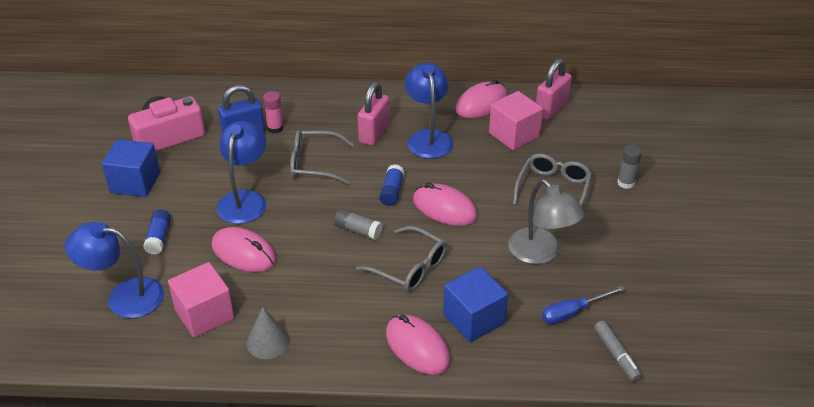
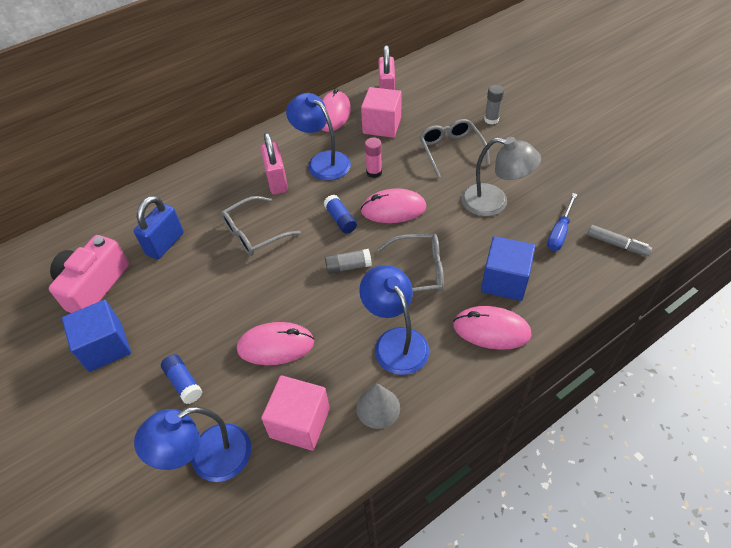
camera: 35 degrees left, 10 degrees up
blue lamp [217,121,266,224] -> blue lamp moved to [359,265,429,375]
pink glue stick [263,91,284,134] -> pink glue stick moved to [365,137,382,178]

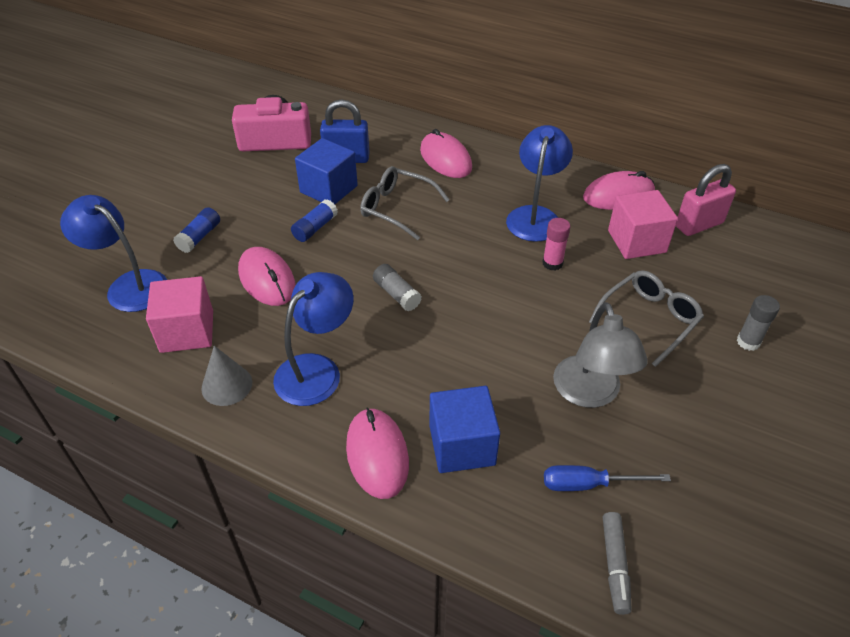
camera: 60 degrees right, 5 degrees down
blue cube [62,300,131,372] -> blue cube moved to [295,138,358,205]
pink padlock [260,133,288,195] -> none
blue glue stick [324,195,357,234] -> blue glue stick moved to [291,199,338,242]
pink mouse [361,188,426,223] -> pink mouse moved to [420,129,472,178]
grey glasses [377,234,444,292] -> none

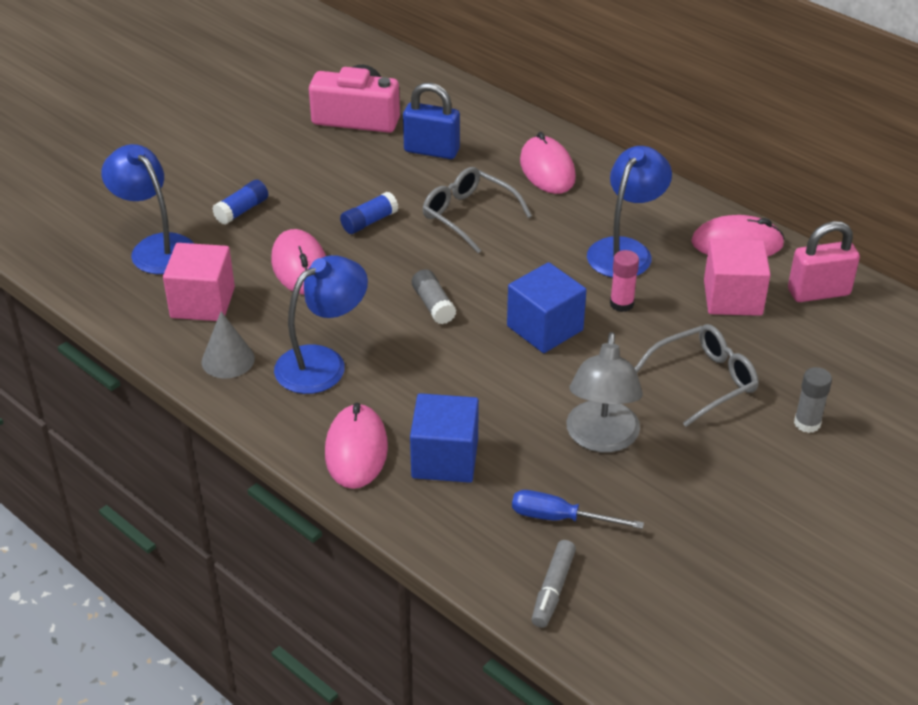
camera: 15 degrees right, 5 degrees down
blue cube [295,138,358,205] -> blue cube moved to [507,262,586,353]

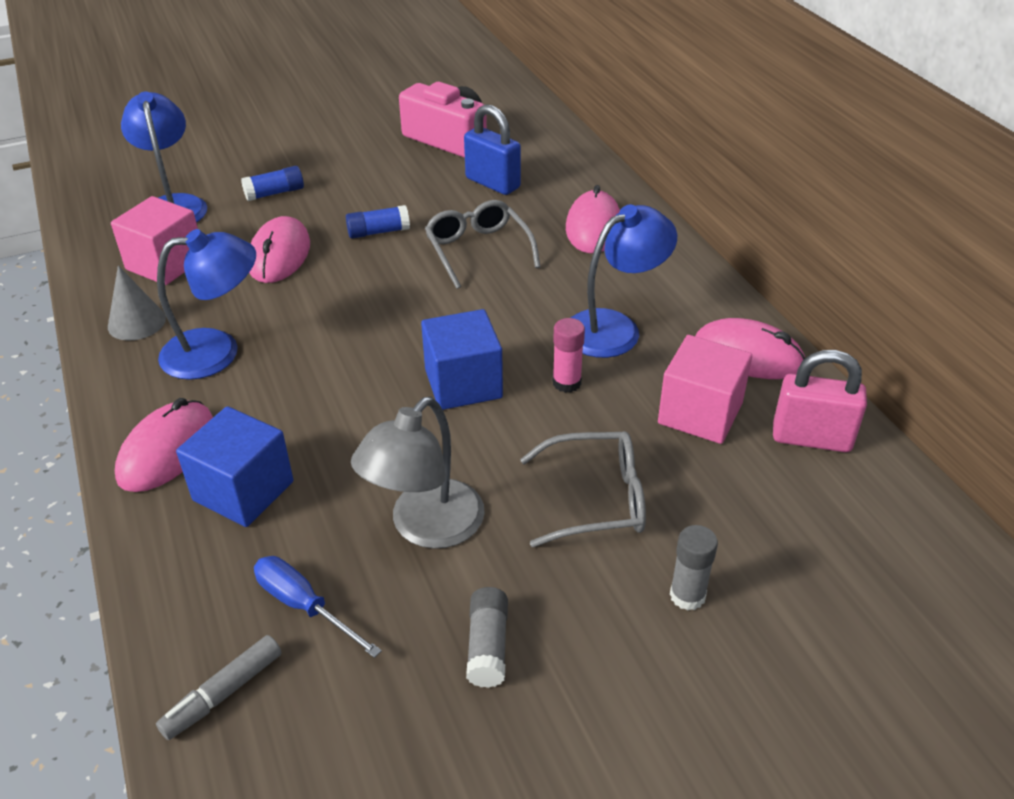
camera: 25 degrees right, 0 degrees up
grey glue stick [412,269,457,324] -> grey glue stick moved to [466,587,508,688]

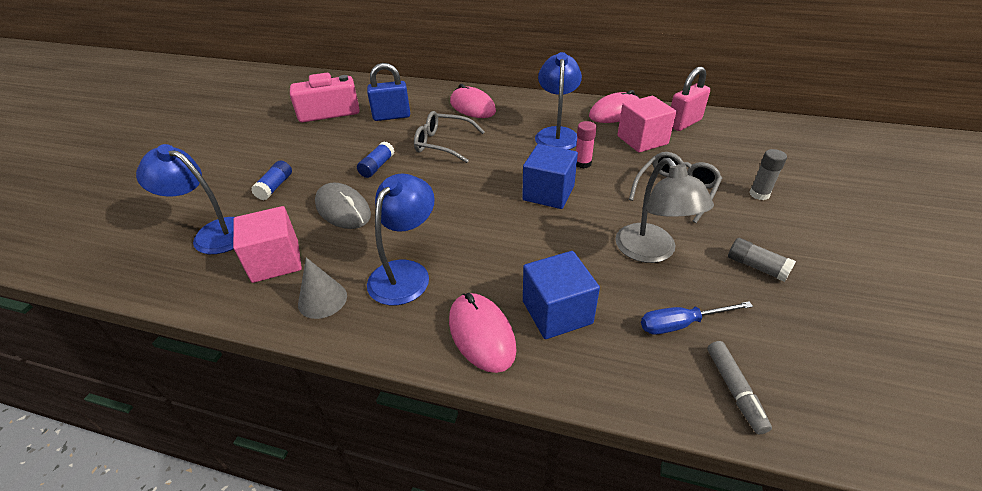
camera: 50 degrees left, 0 degrees up
pink mouse [249,216,310,283] -> grey mouse [315,183,371,229]

